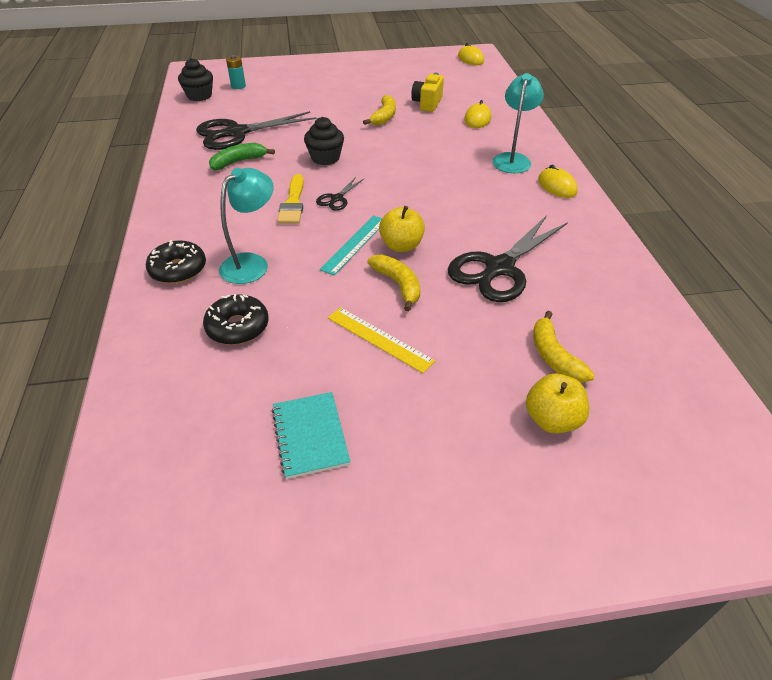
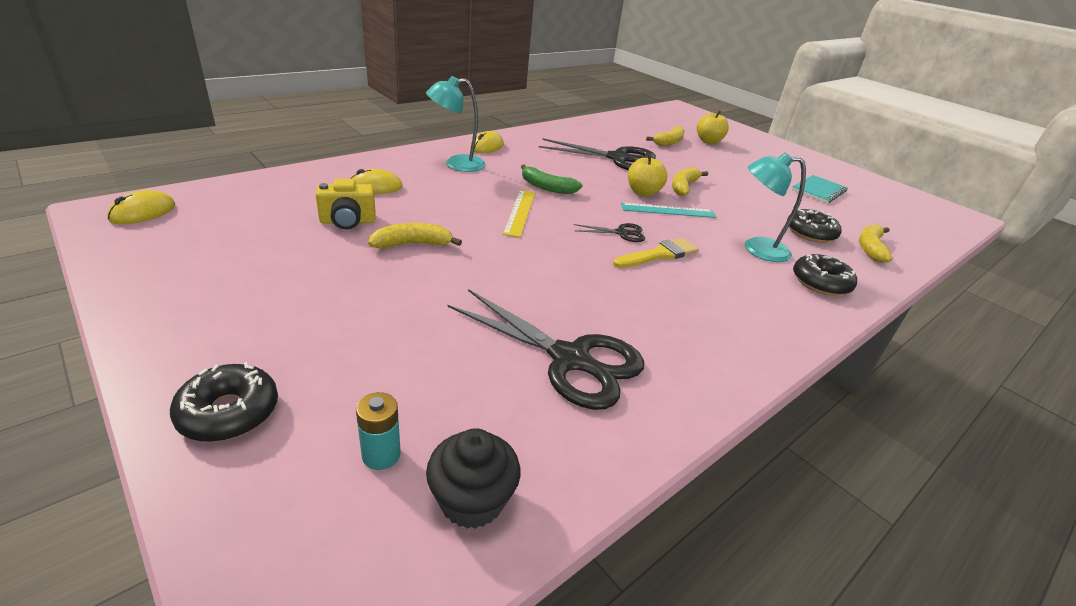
camera: 125 degrees left, 10 degrees down
green banana [209,143,275,170] -> green banana moved to [521,164,583,194]
black cupcake [304,117,344,165] -> none
yellow ruler [328,307,435,373] -> yellow ruler moved to [503,190,535,238]
none -> black donut [170,362,278,442]
none -> yellow banana [859,224,892,263]

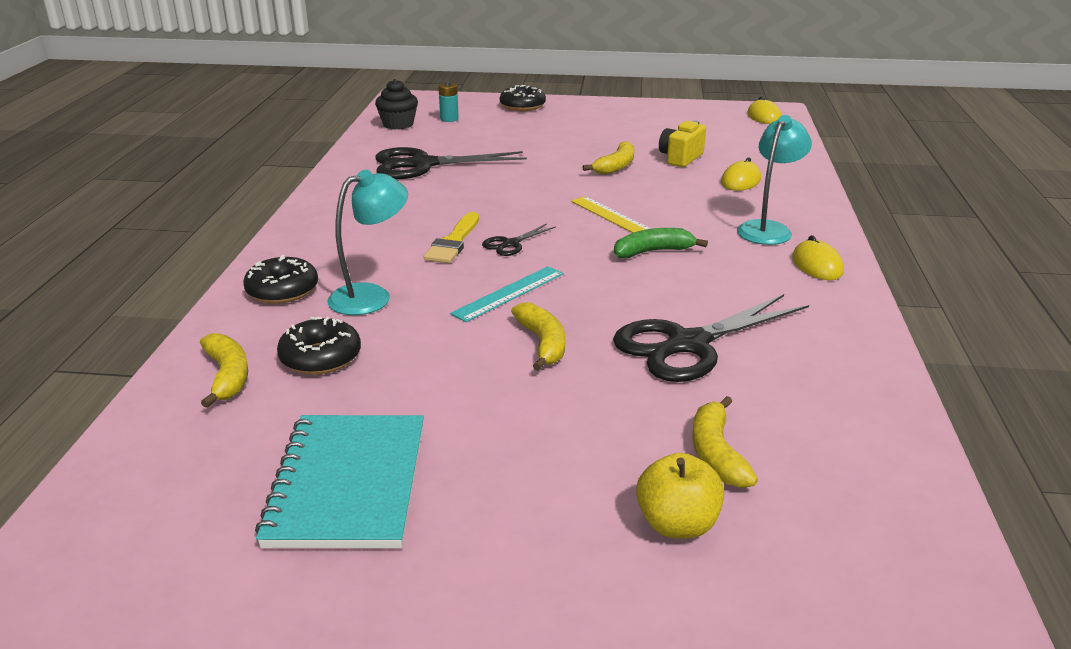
camera: 140 degrees right, 5 degrees down
yellow apple [628,154,667,196] -> none
turquoise notebook [792,175,848,203] -> turquoise notebook [255,415,424,548], size x1.60

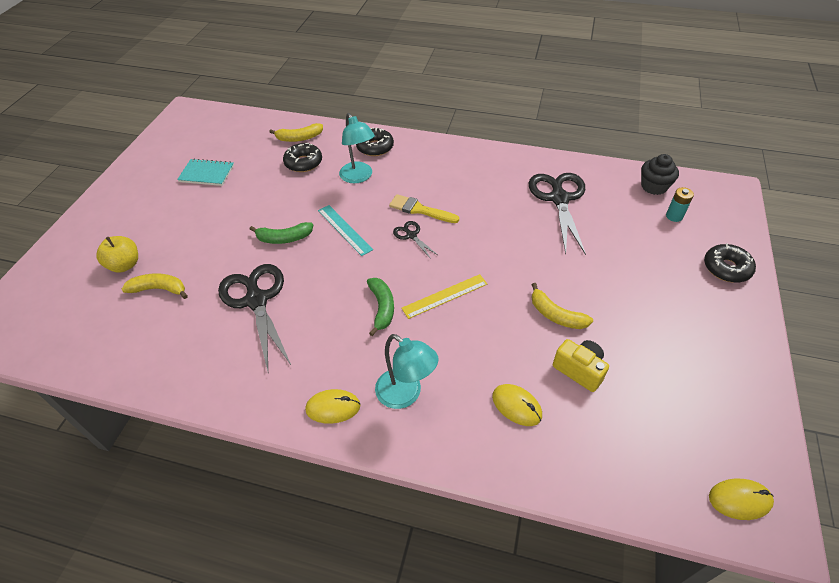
camera: 100 degrees right, 20 degrees up
turquoise notebook [255,415,424,548] -> turquoise notebook [177,159,234,186], size x0.63
yellow banana [511,303,565,371] -> green banana [250,222,313,244]

